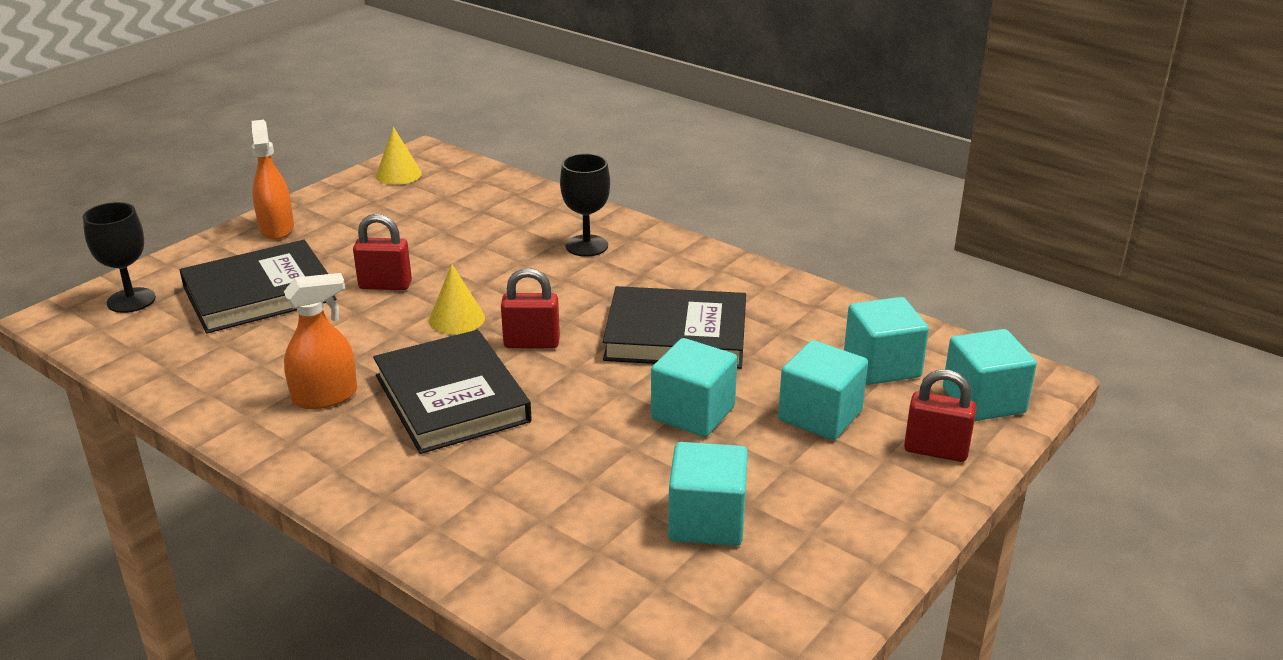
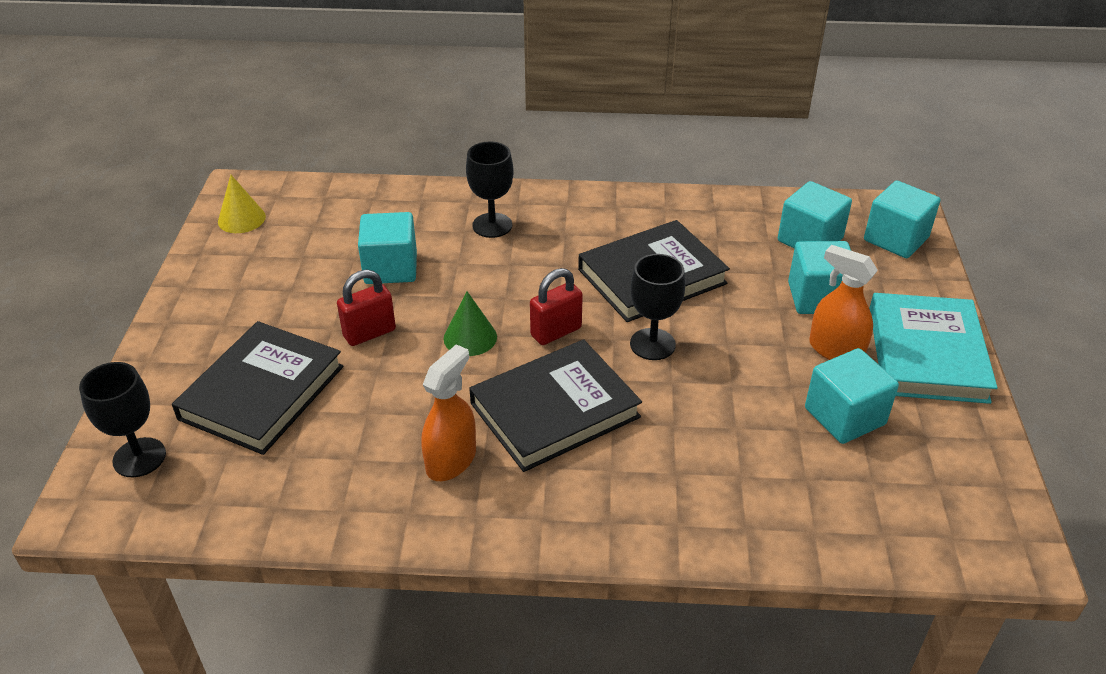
camera: 35 degrees left, 10 degrees up
orange spray bottle [251,120,294,240] -> orange spray bottle moved to [809,245,878,360]
black book [373,330,532,454] -> black book turned 60 degrees counterclockwise [469,339,642,472]
yellow cone [429,264,485,334] -> green cone [444,291,497,356]
turquoise cube [651,338,737,437] -> turquoise cube moved to [358,212,417,284]
red padlock [904,370,977,462] -> none
none -> black goblet [630,254,685,360]
none -> turquoise book [869,293,997,404]

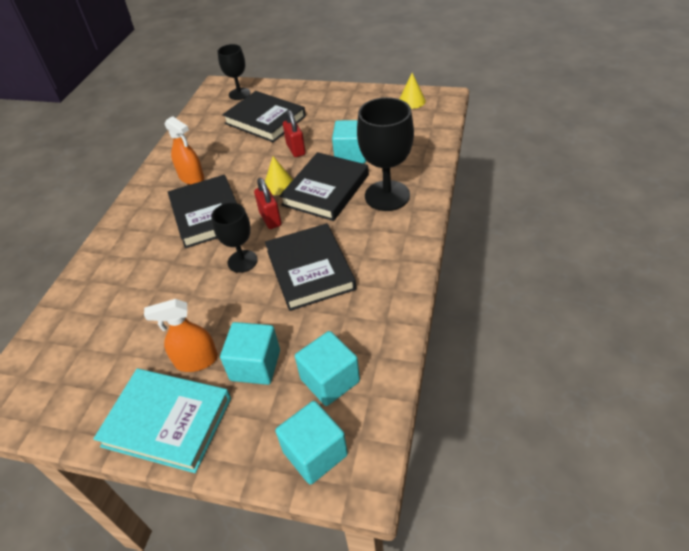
camera: 105 degrees right, 5 degrees up
green cone [444,291,497,356] -> yellow cone [265,156,293,195]
black goblet [466,142,514,238] -> black goblet [357,97,414,211], size x1.63
turquoise cube [805,348,899,444] -> none
orange spray bottle [809,245,878,360] -> orange spray bottle turned 150 degrees counterclockwise [144,299,218,372]
none -> black book [279,152,369,221]

